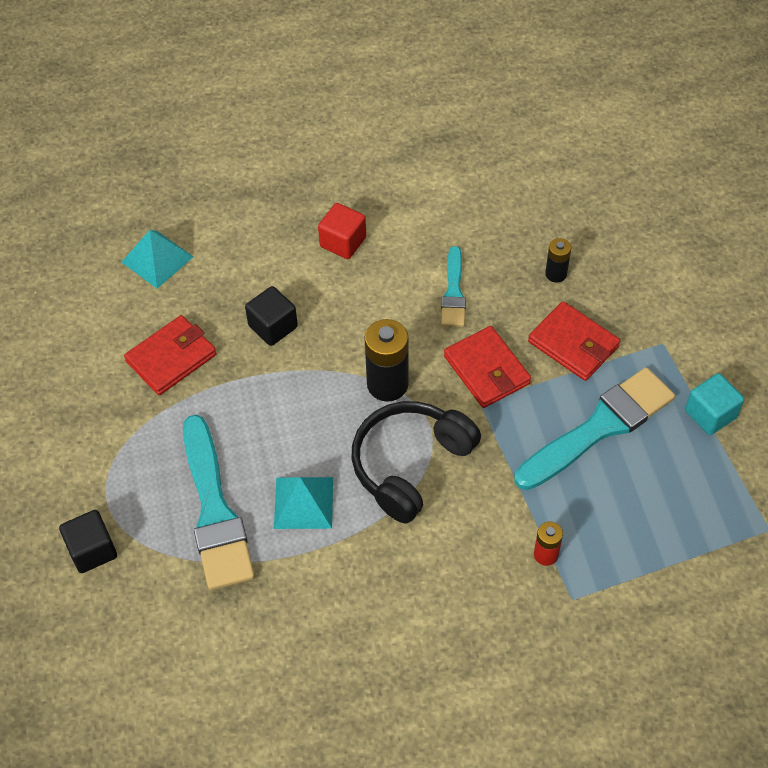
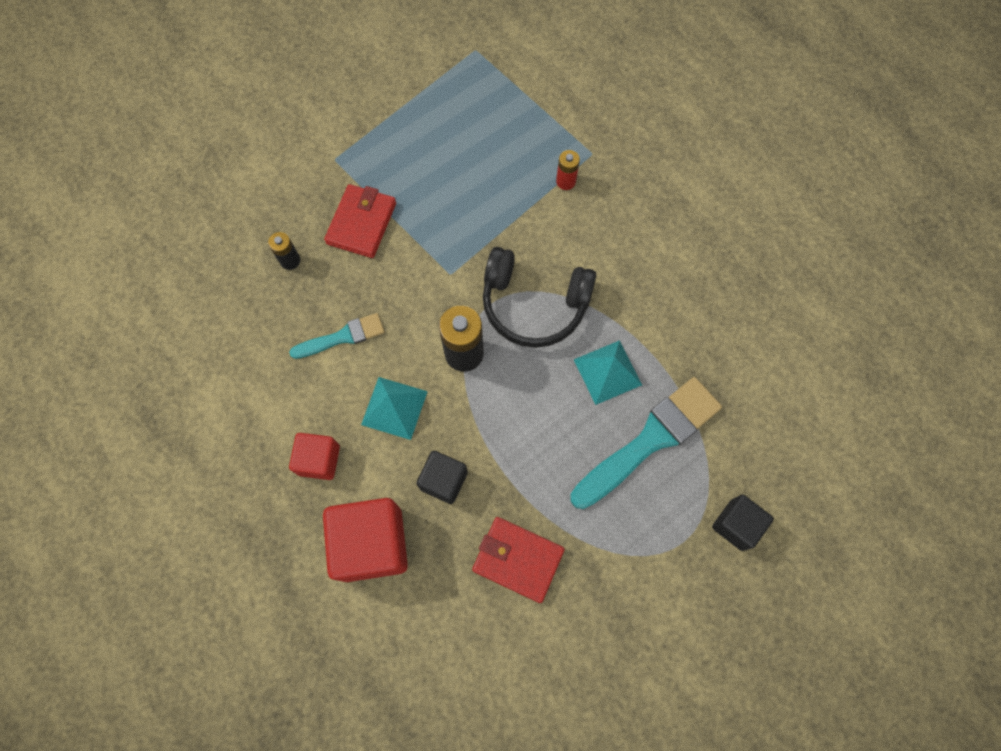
camera: 115 degrees left, 15 degrees up
turquoise pyramid [121,230,193,289] -> turquoise pyramid moved to [361,377,428,440]
red wallet [444,326,531,408] -> none
turquoise brush [514,367,675,490] -> none
turquoise cube [685,373,744,435] -> none
none -> red cube [323,498,408,582]

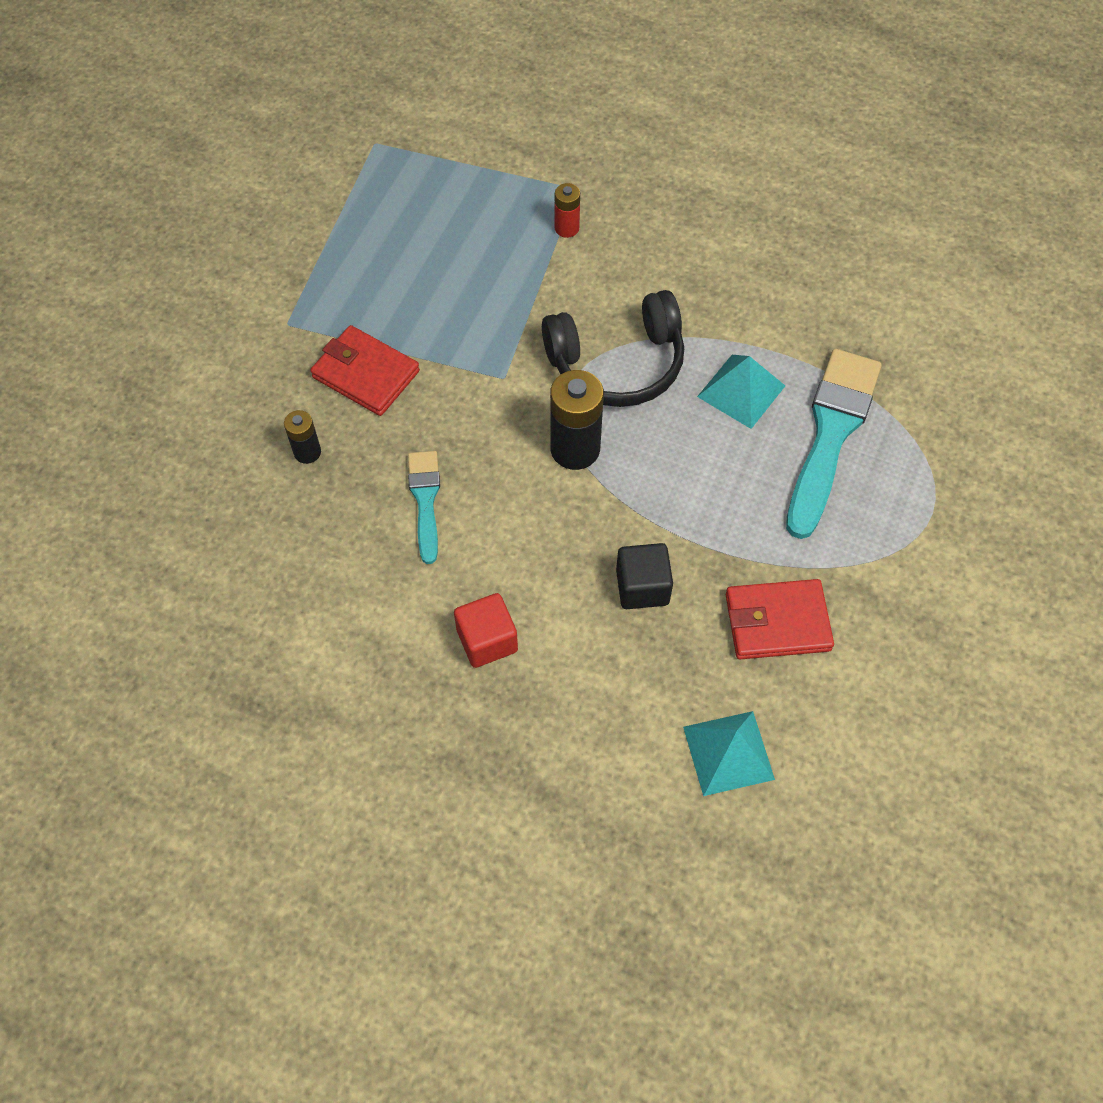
camera: 30 degrees left, 10 degrees down
turquoise brush [289,313,385,359] -> turquoise brush turned 45 degrees counterclockwise [408,451,440,564]
red cube [323,498,408,582] -> none
red wallet [324,184,396,258] -> red wallet turned 45 degrees counterclockwise [310,325,420,416]
turquoise pyramid [361,377,428,440] -> turquoise pyramid moved to [683,711,775,796]
black cube [712,495,774,551] -> none

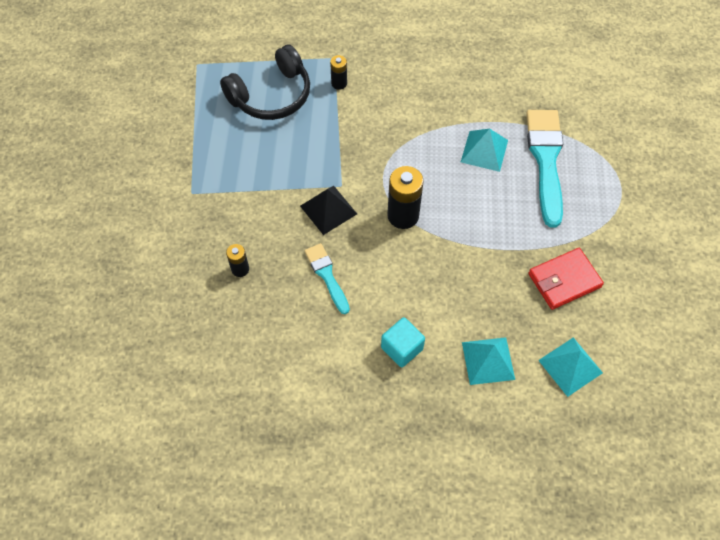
camera: 20 degrees left, 0 degrees up
red wallet [310,325,420,416] -> none
red cube [454,593,518,668] -> turquoise cube [381,317,425,367]
black headphones [542,290,684,407] -> black headphones moved to [220,44,310,120]
red battery [555,183,580,238] -> black battery [330,55,347,90]
black cube [616,543,673,609] -> none
none -> black pyramid [300,186,357,235]
none -> turquoise pyramid [462,337,515,385]

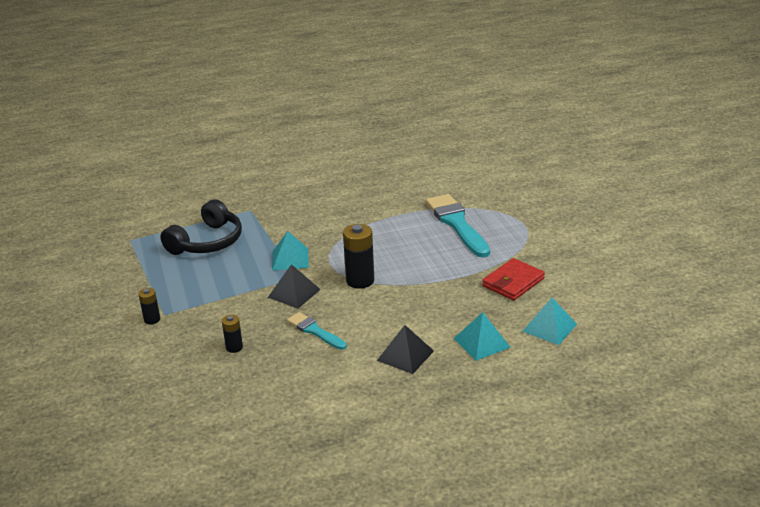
camera: 20 degrees left, 30 degrees down
black battery [330,55,347,90] -> black battery moved to [138,288,160,324]
turquoise cube [381,317,425,367] -> black pyramid [377,325,434,374]
turquoise pyramid [461,129,508,172] -> turquoise pyramid moved to [272,231,309,271]

